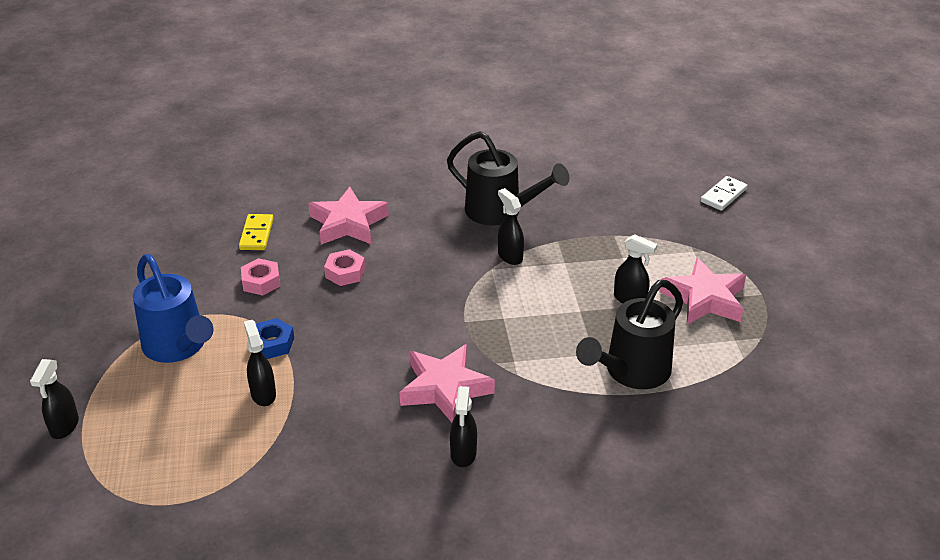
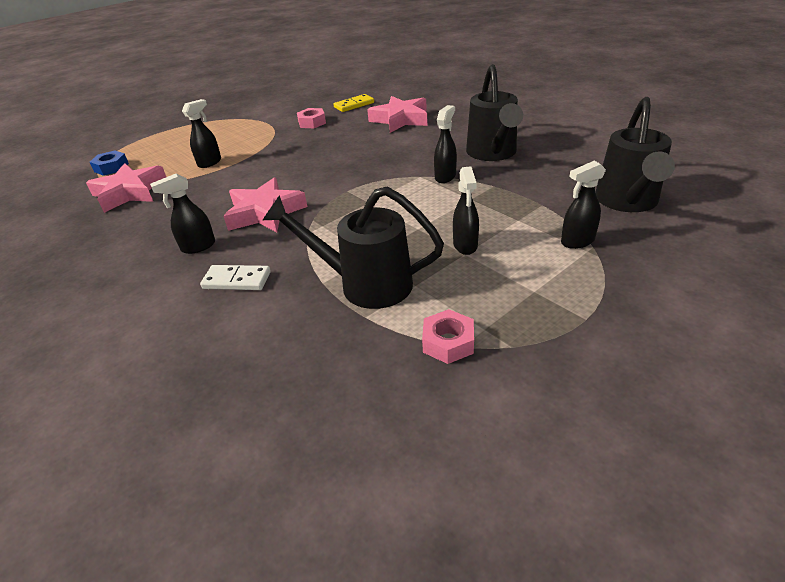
camera: 60 degrees right, 0 degrees up
black spray bottle [30,359,79,439] -> black spray bottle moved to [561,161,606,249]
blue watering can [133,254,213,363] -> none
blue nut [256,318,294,359] -> blue nut moved to [90,151,129,176]
pink nut [324,249,365,286] -> pink nut moved to [422,309,474,364]
pink star [659,257,746,325] -> pink star moved to [86,163,166,213]
white domino [701,176,748,211] -> white domino moved to [200,265,271,290]
none -> black watering can [595,97,675,212]

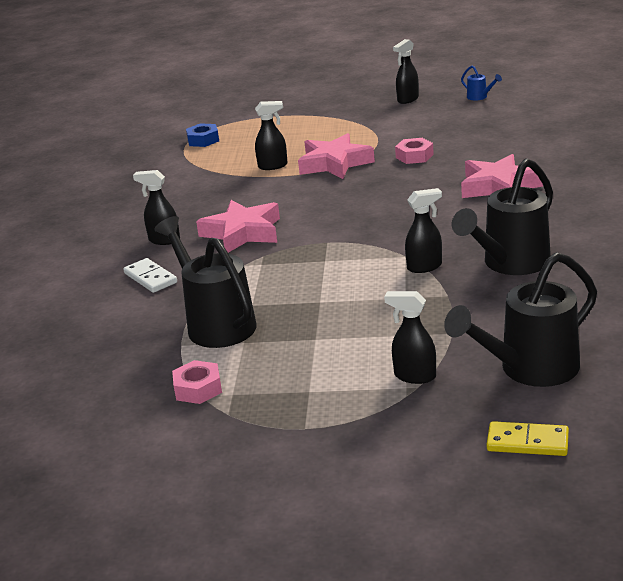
camera: 45 degrees right, 10 degrees down
pink star [86,163,166,213] -> pink star moved to [298,133,375,179]
yellow domino [334,94,374,112] -> yellow domino moved to [487,421,569,456]
black spray bottle [453,166,479,255] -> black spray bottle moved to [393,39,419,104]
none -> blue watering can [461,66,502,100]

